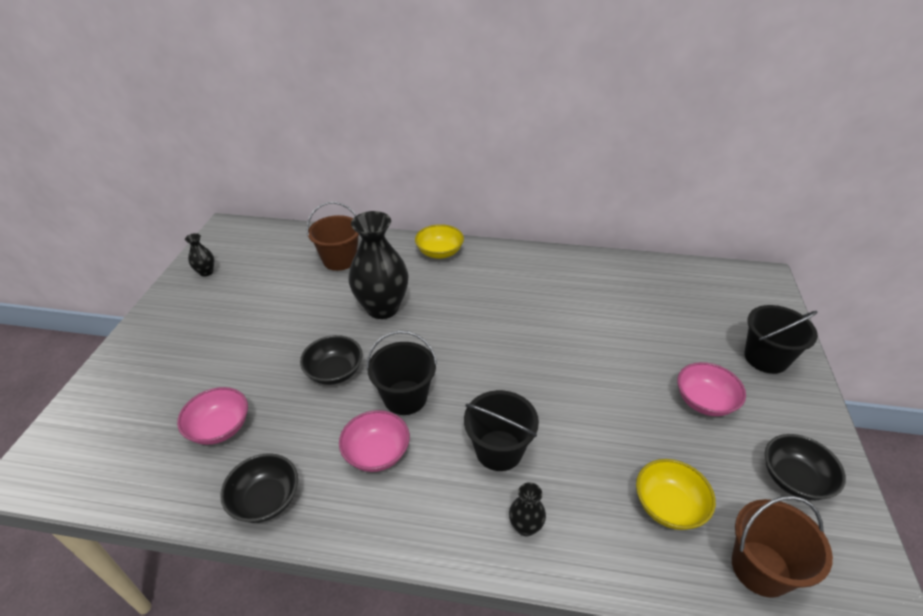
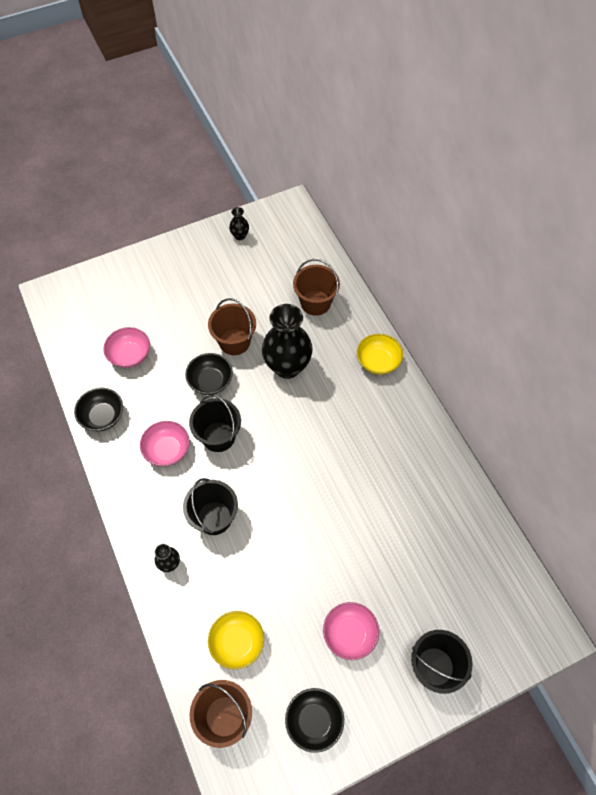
camera: 55 degrees right, 20 degrees up
none -> brown bucket [208,298,256,355]

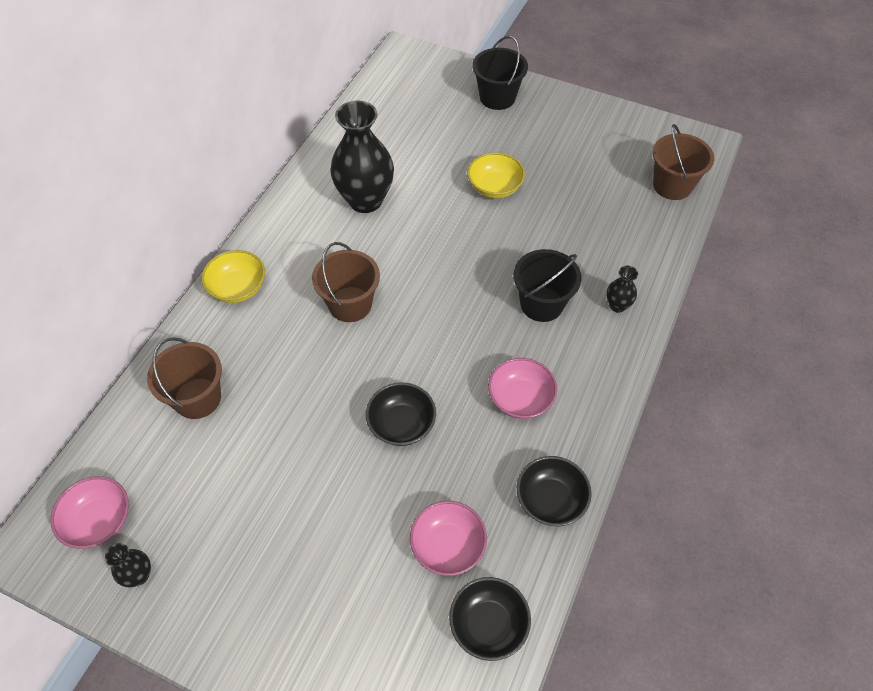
camera: 130 degrees left, 5 degrees down
black bucket [189,395,241,452] -> none
brown bucket [208,298,256,355] -> brown bucket moved to [312,242,380,322]
yellow bowl [208,611,264,670] -> yellow bowl moved to [467,152,525,199]
black vase [262,304,313,379] -> black vase moved to [330,101,394,213]
black bowl [285,688,344,753] -> black bowl moved to [449,577,531,661]
pink bowl [323,602,379,660] -> pink bowl moved to [51,476,129,549]

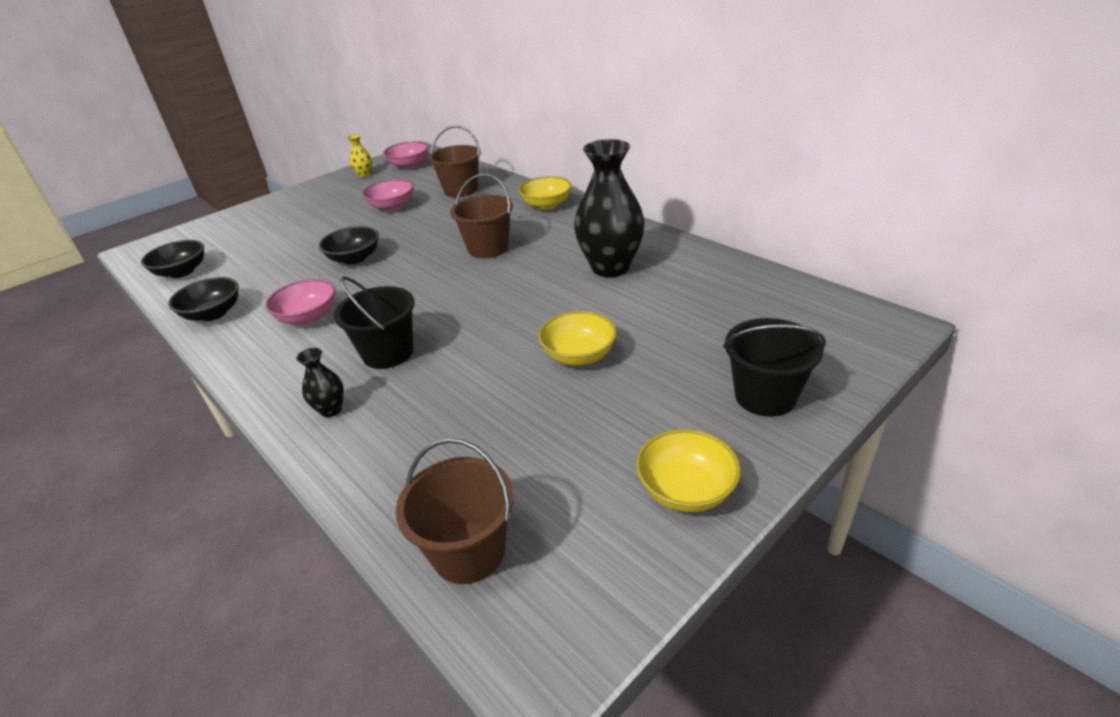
camera: 115 degrees right, 20 degrees down
black vase [105,543,151,588] -> yellow vase [347,134,372,177]
pink bowl [410,501,487,576] -> pink bowl moved to [362,179,414,211]
none -> yellow bowl [636,429,741,512]

